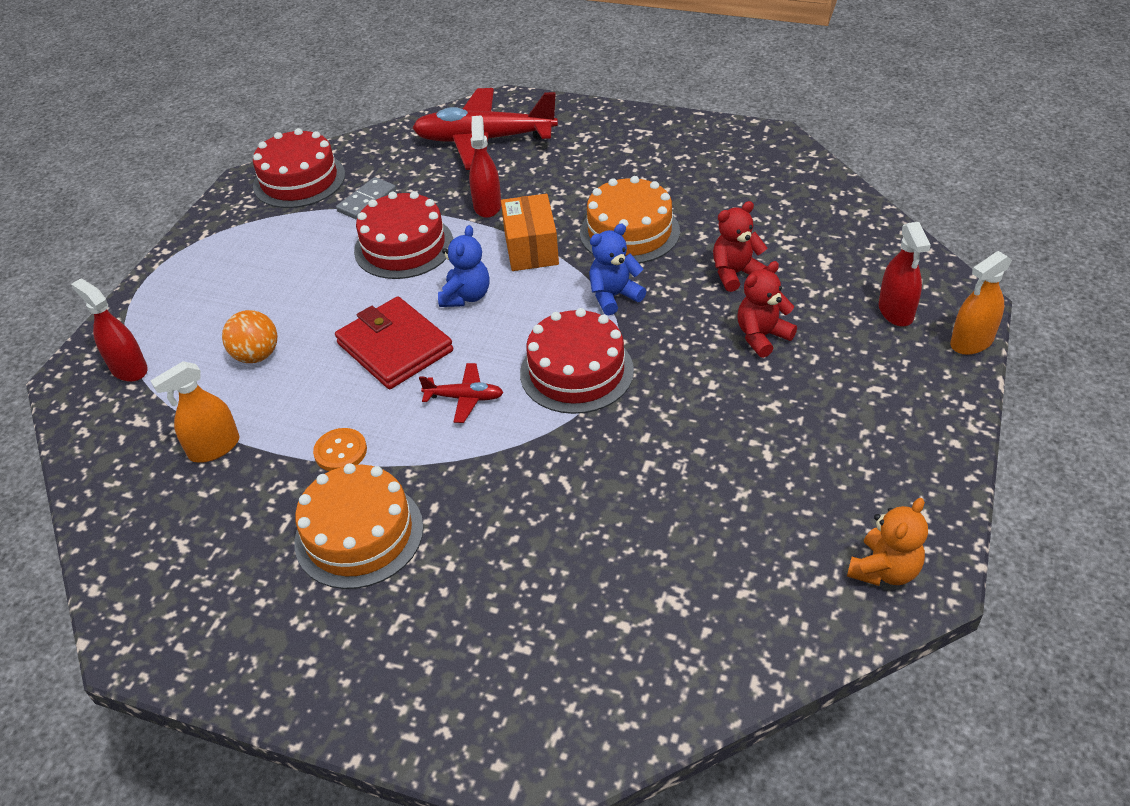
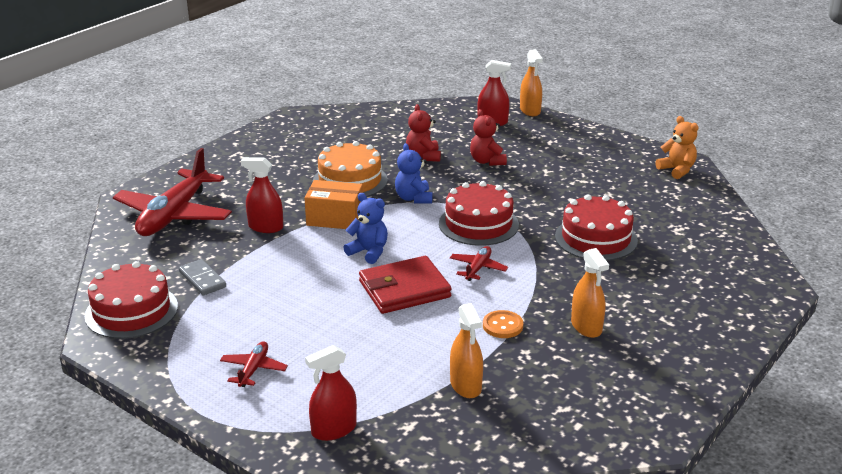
camera: 75 degrees left, 15 degrees down
orange ball [222,310,277,363] -> none
orange cake [294,463,423,589] -> orange spray bottle [571,248,609,338]
red cake [354,191,453,279] -> red cake moved to [555,195,638,261]
none -> red plane [220,341,288,387]

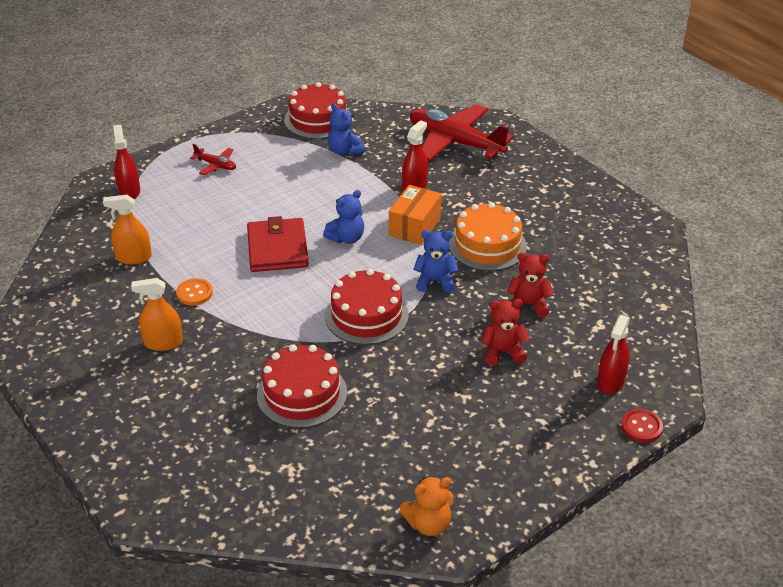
camera: 105 degrees right, 10 degrees up
grey domino [179,259,226,295] -> blue teddy bear [328,103,365,156]
red plane [450,246,508,281] -> none
orange spray bottle [520,49,543,116] -> red button [621,409,663,442]

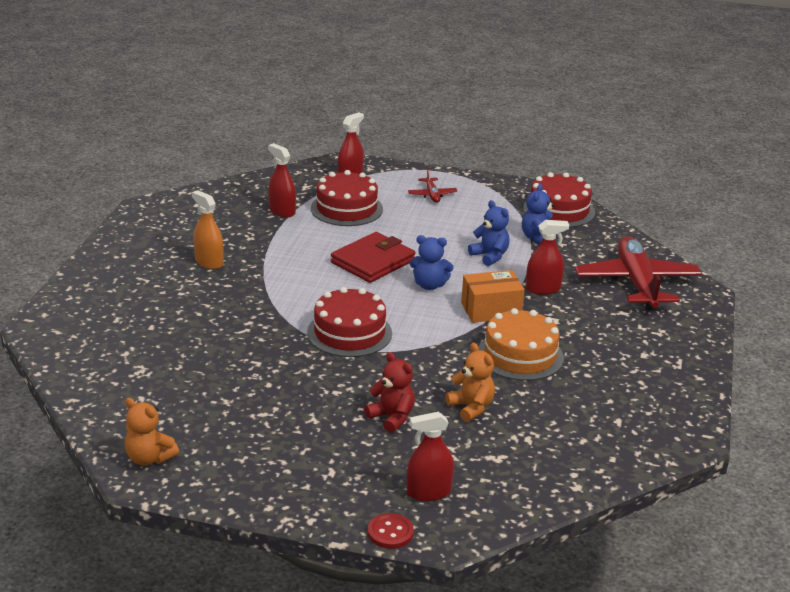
camera: 50 degrees right, 10 degrees down
orange spray bottle [103,195,152,264] -> red spray bottle [268,143,296,218]
orange button [176,278,213,306] -> none
red cake [257,345,347,428] -> red cake moved to [311,170,383,226]
blue teddy bear [413,230,459,293] -> blue teddy bear moved to [468,200,510,266]
red teddy bear [507,253,553,317] -> orange teddy bear [445,343,495,422]

